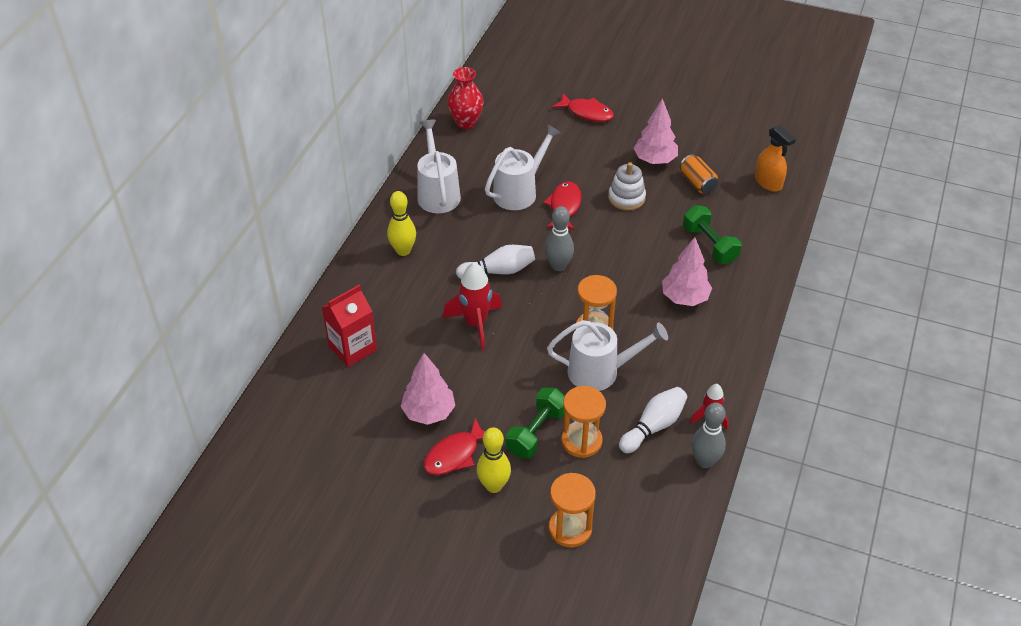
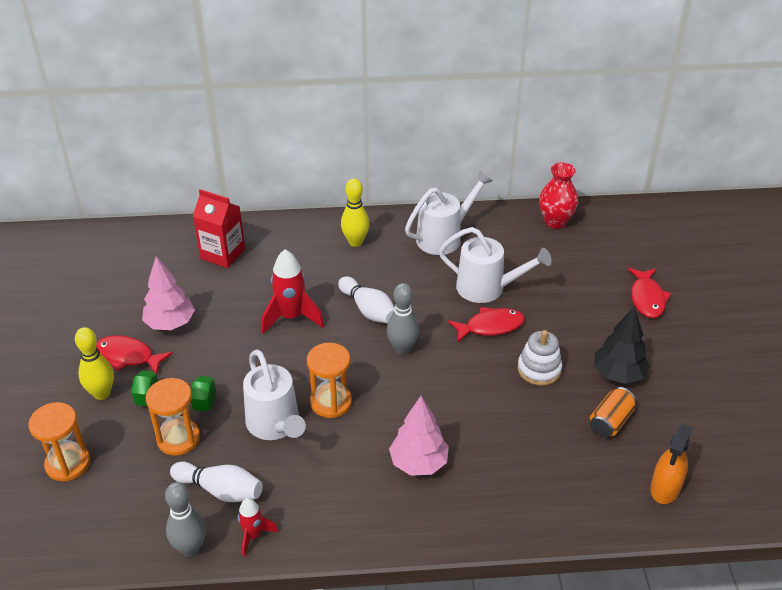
camera: 65 degrees right, 5 degrees down
pink tree [634,98,678,164] -> black tree [594,306,650,384]
green dumbbell [683,205,742,264] -> none

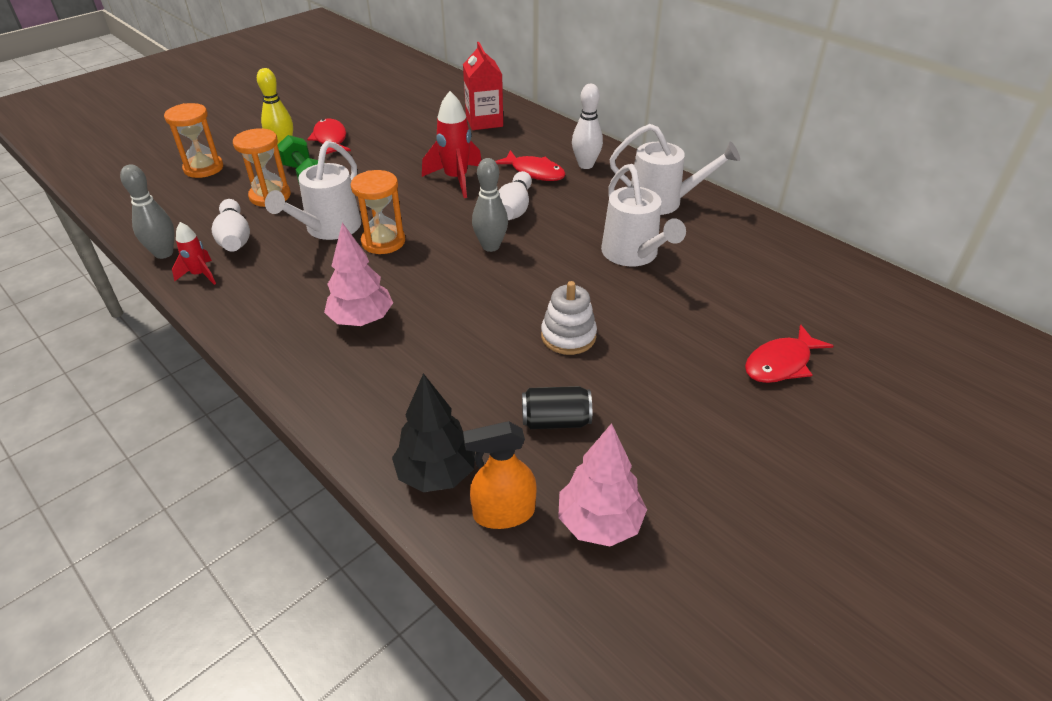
camera: 50 degrees right, 0 degrees up
pink tree [142,256,195,330] -> pink tree moved to [558,423,647,547]
yellow bowling pin [341,178,370,247] -> white bowling pin [572,84,603,169]
red fish [448,307,525,342] -> red fish moved to [495,150,566,181]
red vase [539,163,578,229] -> none
orange can [590,387,636,437] -> black can [522,386,592,429]
black tree [594,306,650,384] -> black tree moved to [392,373,475,492]

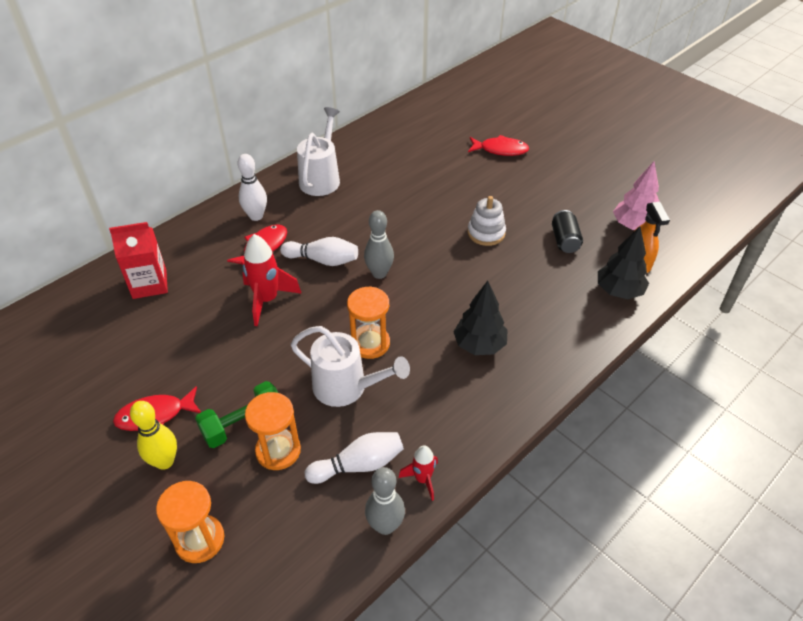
camera: 90 degrees left, 5 degrees up
pink tree [324,222,393,326] -> black tree [453,281,507,355]
white watering can [601,164,686,266] -> none
red fish [745,324,833,383] -> red fish turned 45 degrees counterclockwise [468,135,529,156]

